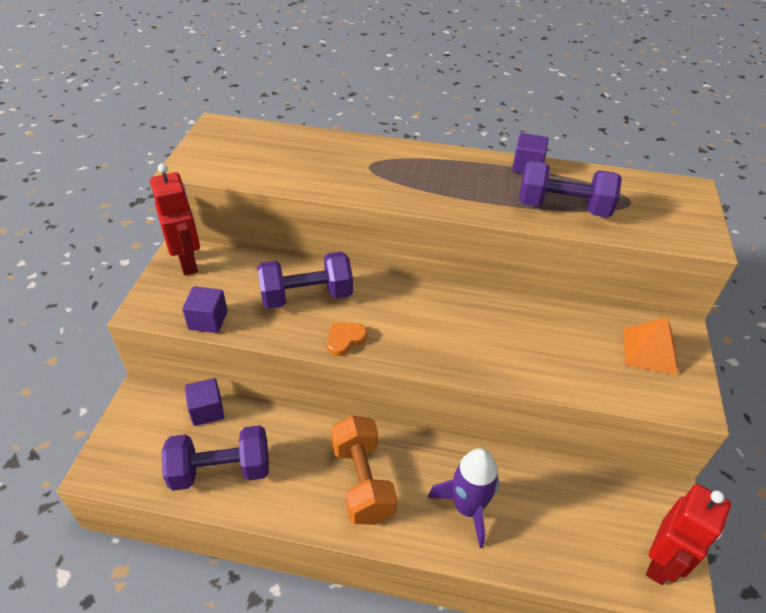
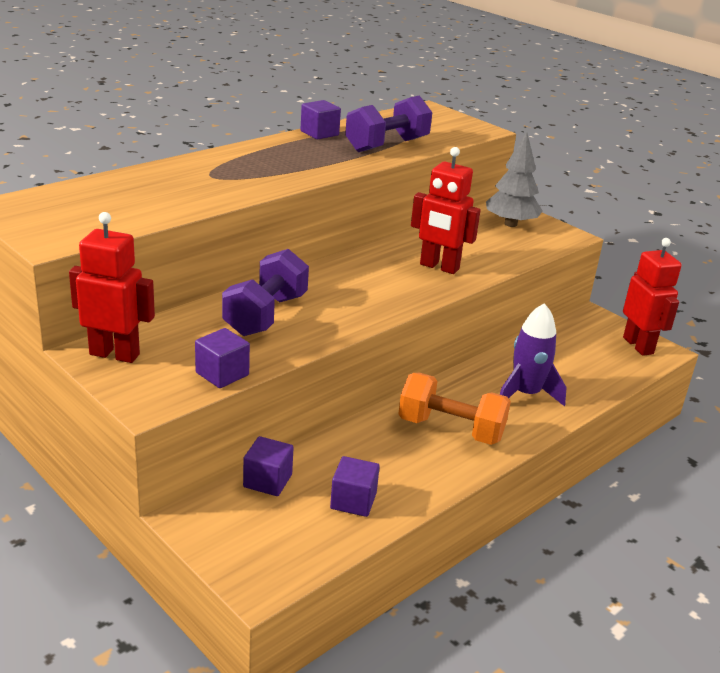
camera: 55 degrees left, 15 degrees down
purple dumbbell [161,425,269,491] -> purple cube [330,456,380,517]
orange heart [327,323,367,356] -> none
orange pyramid [624,317,678,375] -> grey tree [486,132,543,227]
none -> red robot [411,147,481,274]

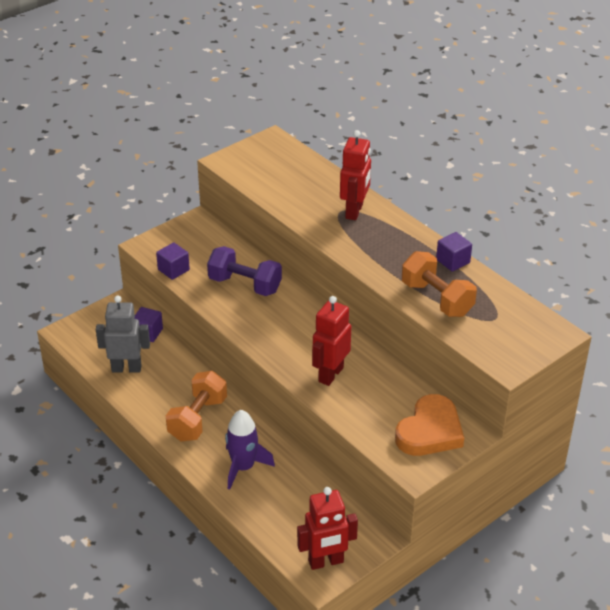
camera: 95 degrees right, 10 degrees up
red robot [69,212,155,363] -> red robot moved to [340,130,371,220]
purple cube [330,456,380,517] -> grey robot [96,296,150,373]
purple dumbbell [345,96,432,152] -> orange dumbbell [402,251,477,317]
grey tree [486,132,543,227] -> orange heart [395,394,464,456]

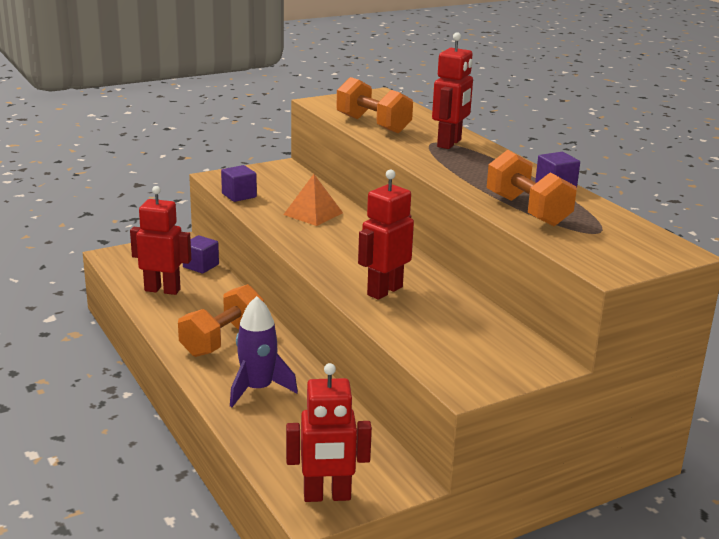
camera: 10 degrees right, 15 degrees down
grey robot [96,296,150,373] -> red robot [130,186,191,295]
purple dumbbell [207,246,282,296] -> orange pyramid [283,174,343,226]
orange heart [395,394,464,456] -> none
none -> orange dumbbell [336,77,413,133]

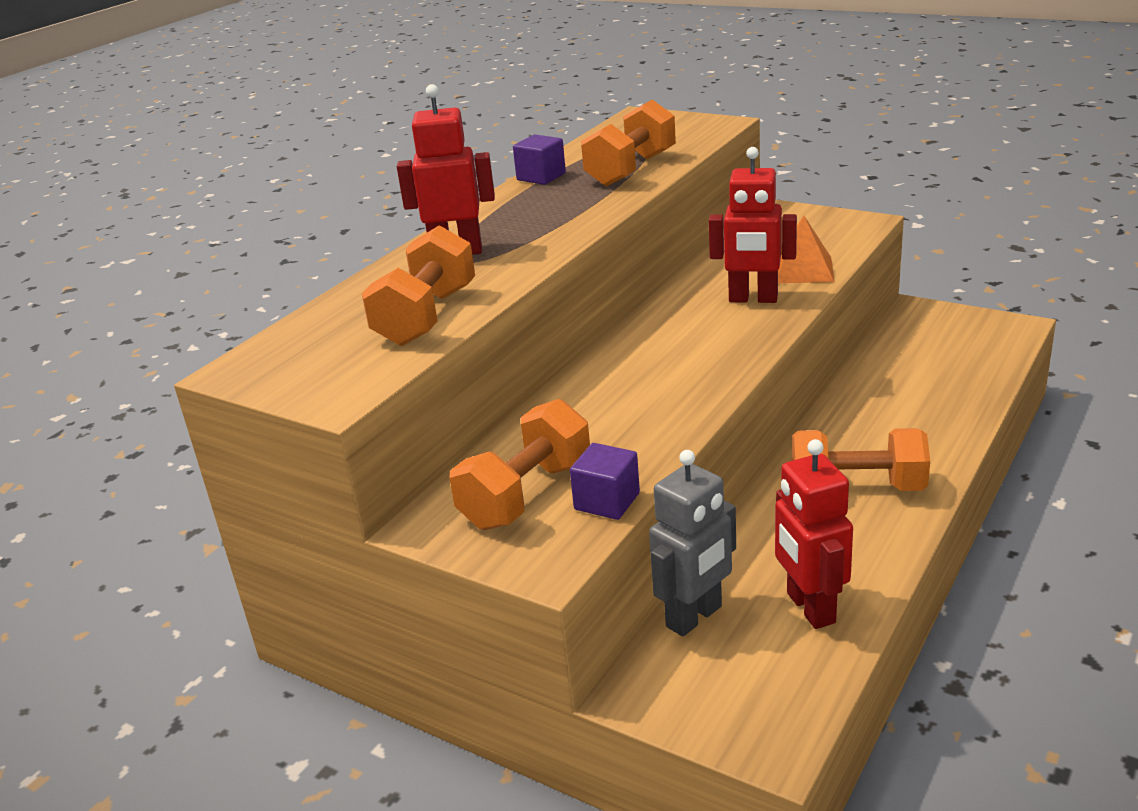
camera: 115 degrees left, 5 degrees up
purple cube [183,235,219,273] -> grey robot [649,450,736,637]
purple rocket [230,296,298,407] -> none
orange pyramid [283,174,343,226] -> orange pyramid moved to [778,216,834,283]
red robot [286,363,372,502] -> none
none -> orange dumbbell [450,399,590,530]

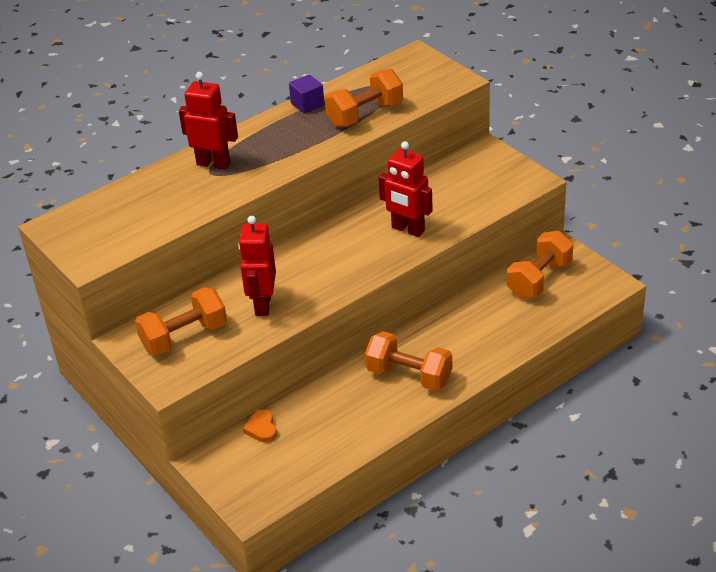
camera: 20 degrees right, 10 degrees up
orange dumbbell [362,225,475,346] -> orange dumbbell moved to [507,231,573,298]
purple cube [570,443,640,520] -> none
grey robot [649,450,736,637] -> orange heart [243,409,277,443]
red robot [775,439,853,629] -> red robot moved to [238,216,276,316]
orange pyramid [778,216,834,283] -> none

